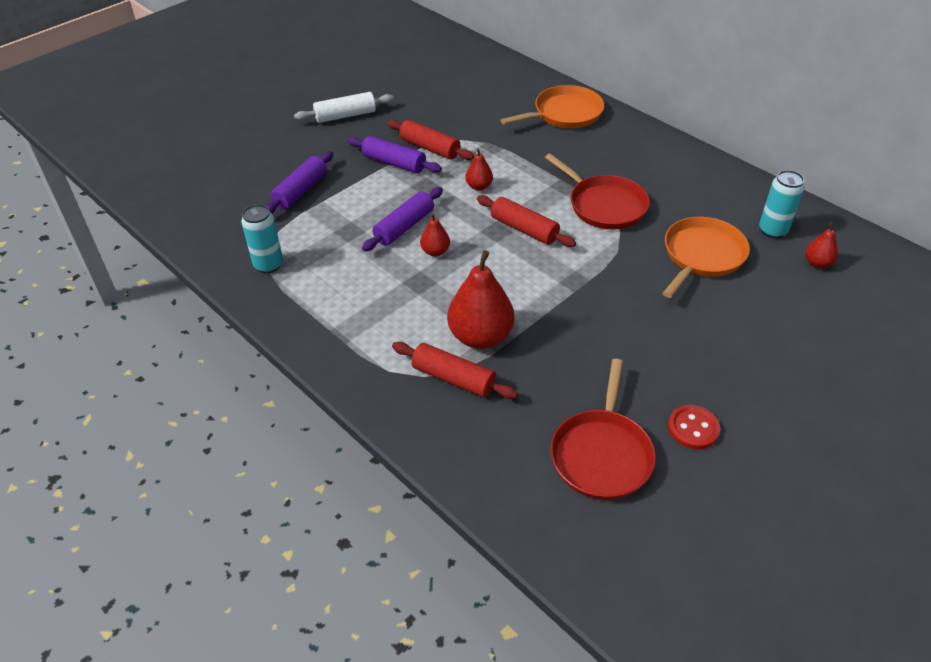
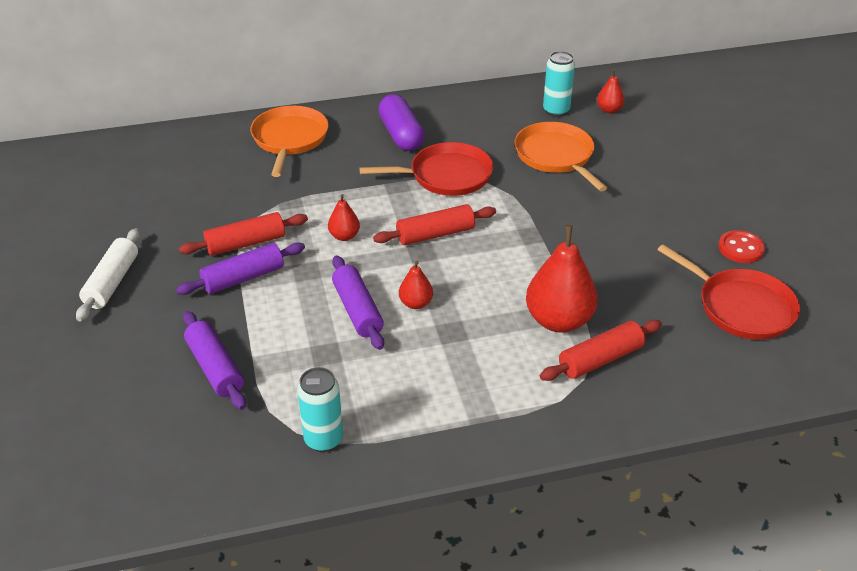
camera: 60 degrees left, 5 degrees down
none -> purple capsule [378,94,424,151]

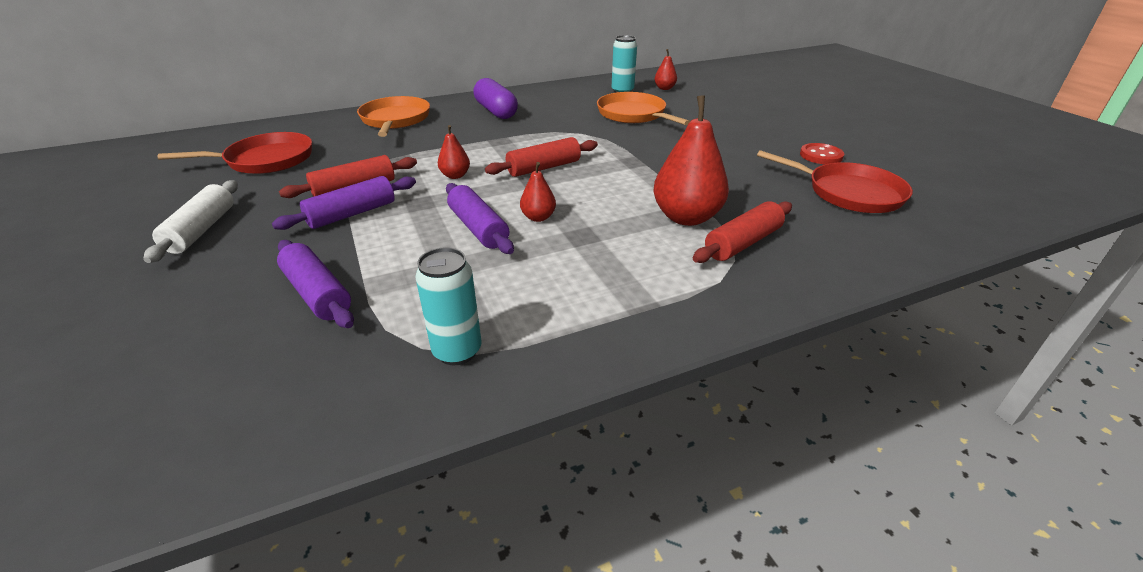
camera: 10 degrees left, 5 degrees down
red pan [359,142,493,196] -> red pan moved to [157,132,312,174]

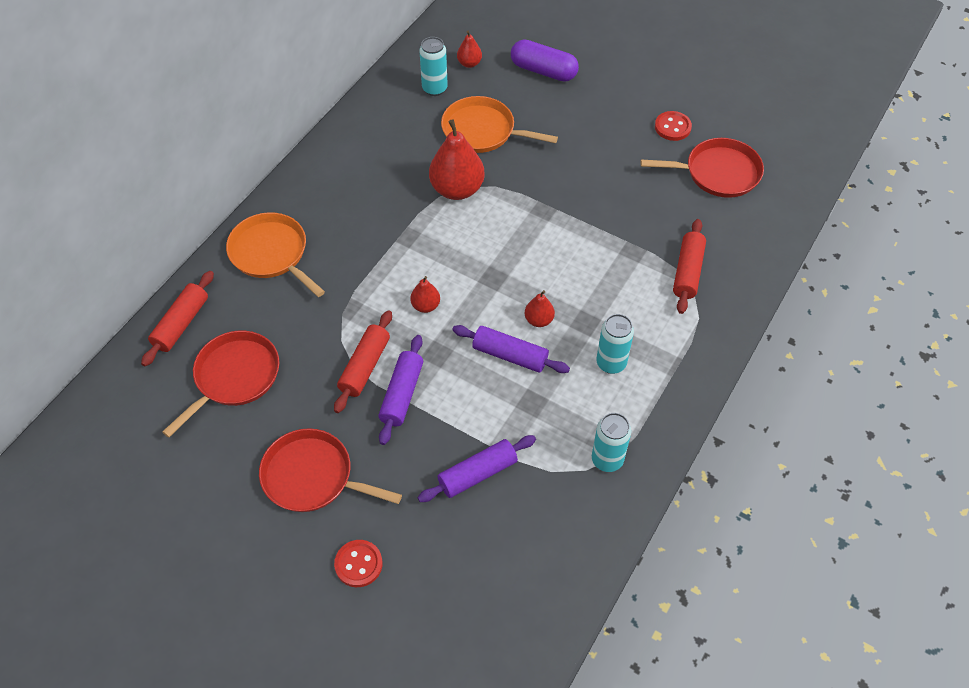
camera: 35 degrees left, 20 degrees up
white rolling pin [143,180,238,263] -> red pan [259,428,402,512]
purple rolling pin [277,240,354,328] -> purple rolling pin turned 45 degrees counterclockwise [417,435,536,502]
purple capsule [473,78,518,119] -> purple capsule moved to [511,39,579,82]
red rolling pin [485,137,598,177] -> red rolling pin moved to [141,271,214,367]
red pear [653,95,729,226] -> red pear moved to [429,119,485,200]
none -> red button [334,540,383,587]
none -> turquoise can [596,314,634,374]

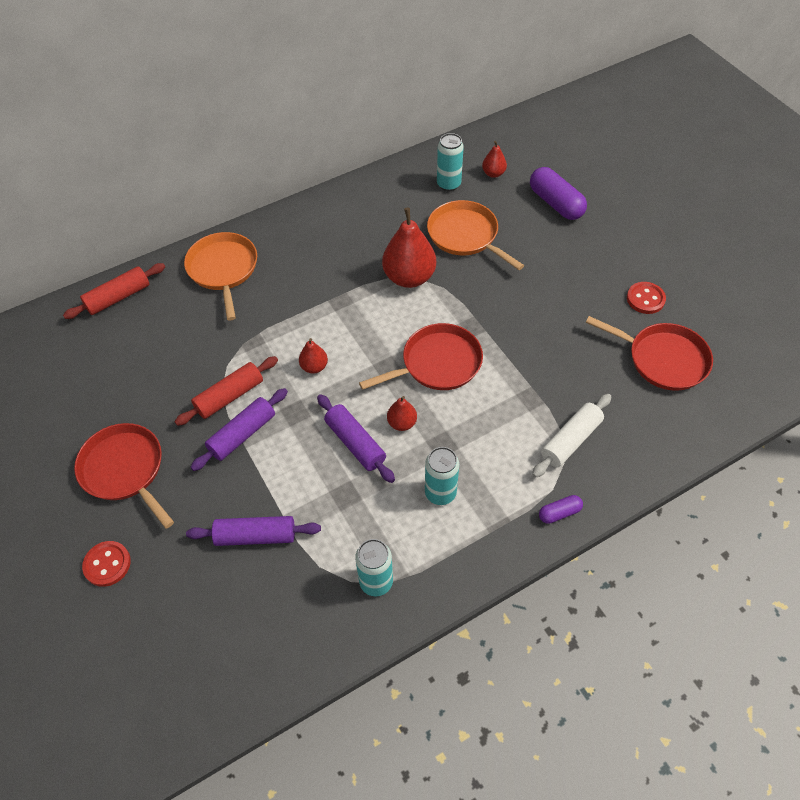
camera: 30 degrees right, 0 degrees up
red pan [162,331,279,437] -> red pan moved to [359,323,483,390]
red rolling pin [673,219,706,314] -> white rolling pin [532,394,611,478]
none -> purple capsule [539,495,583,524]

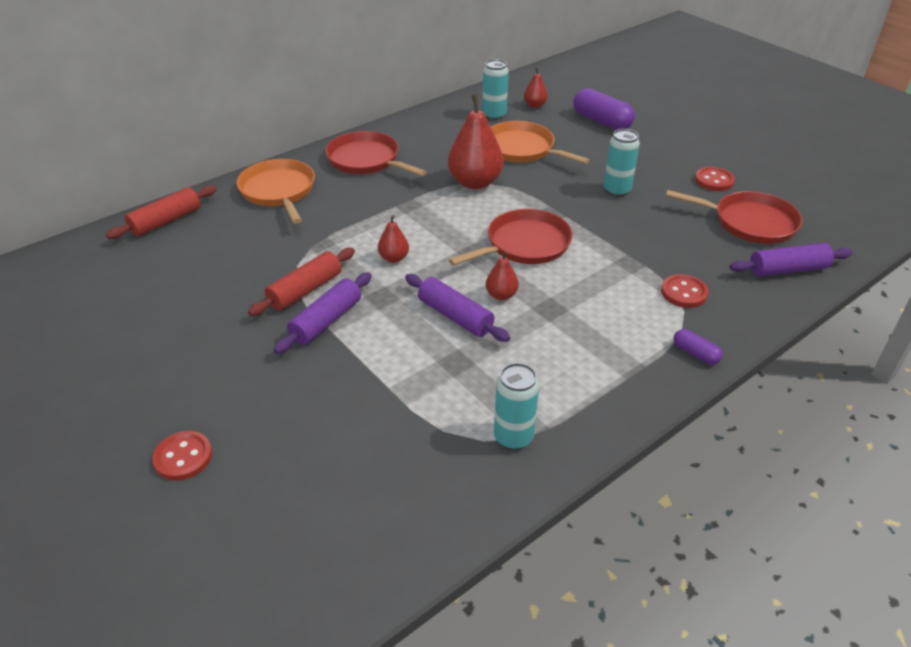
camera: 10 degrees left, 15 degrees down
red pan [74,423,174,529] -> red pan moved to [325,131,426,176]
purple rolling pin [186,516,321,546] -> purple rolling pin moved to [730,243,853,277]
turquoise can [425,447,459,505] -> turquoise can moved to [604,129,640,197]
white rolling pin [532,394,611,478] -> red button [661,274,709,308]
purple capsule [539,495,583,524] -> purple capsule turned 75 degrees clockwise [674,329,723,365]

